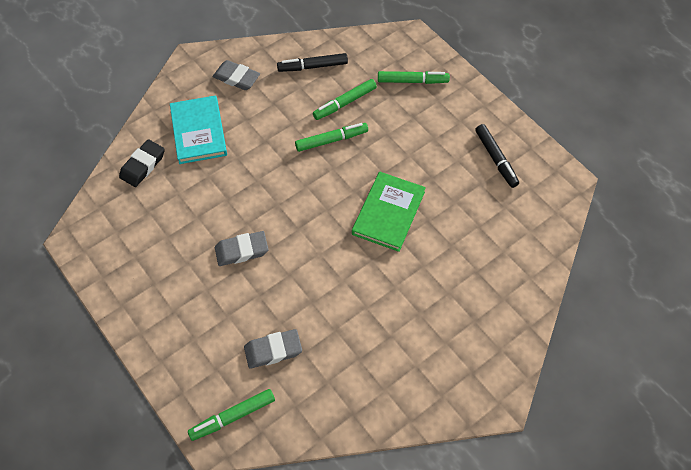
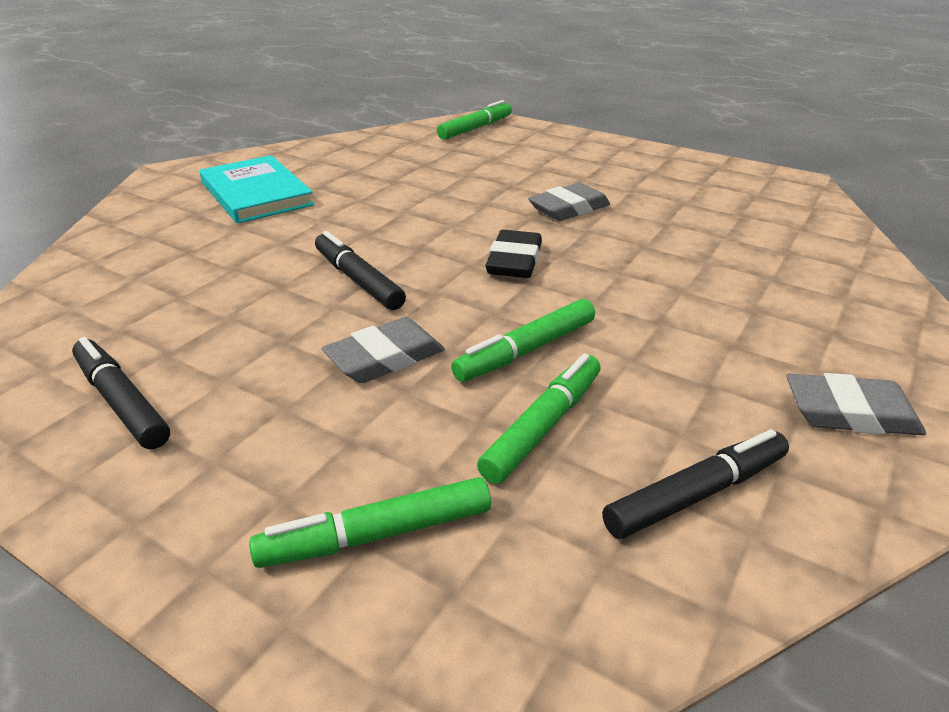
camera: 160 degrees right, 25 degrees down
black eraser [119,139,165,187] -> black eraser moved to [485,230,542,278]
turquoise book [170,95,227,164] -> turquoise book moved to [200,155,314,224]
grey eraser [244,329,302,369] -> grey eraser moved to [322,317,445,383]
green book [352,172,426,252] -> black marker [315,231,406,310]

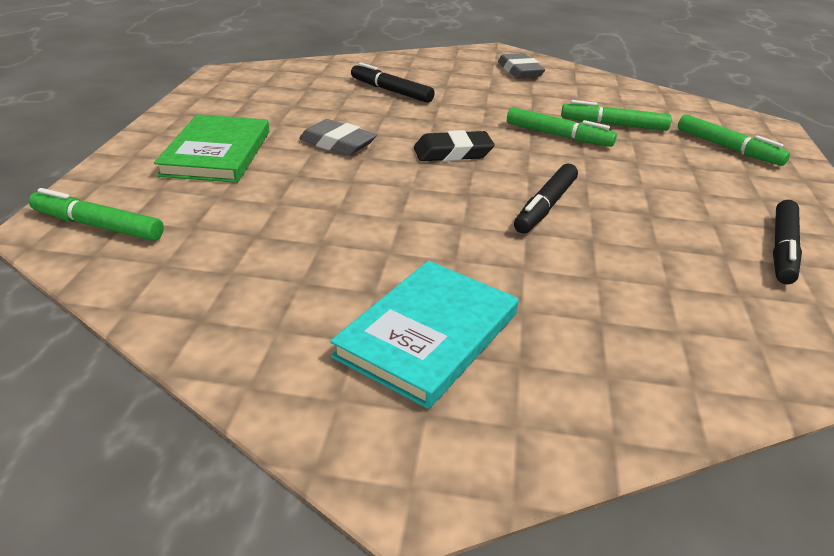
camera: 115 degrees left, 0 degrees up
grey eraser [322,317,445,383] -> none
black marker [602,429,789,539] -> black marker moved to [351,62,435,103]
none -> green book [154,115,269,183]

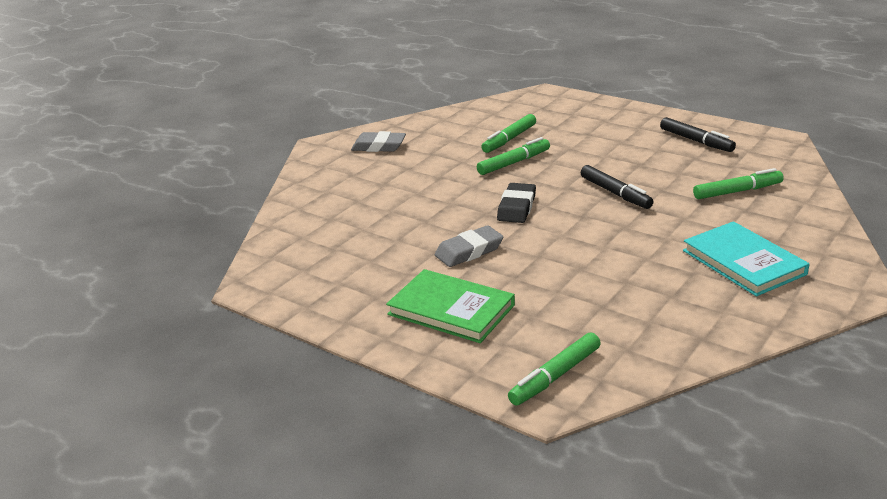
camera: 60 degrees left, 5 degrees down
black marker [351,62,435,103] -> none
green marker [678,114,790,166] -> green marker moved to [693,168,784,199]

